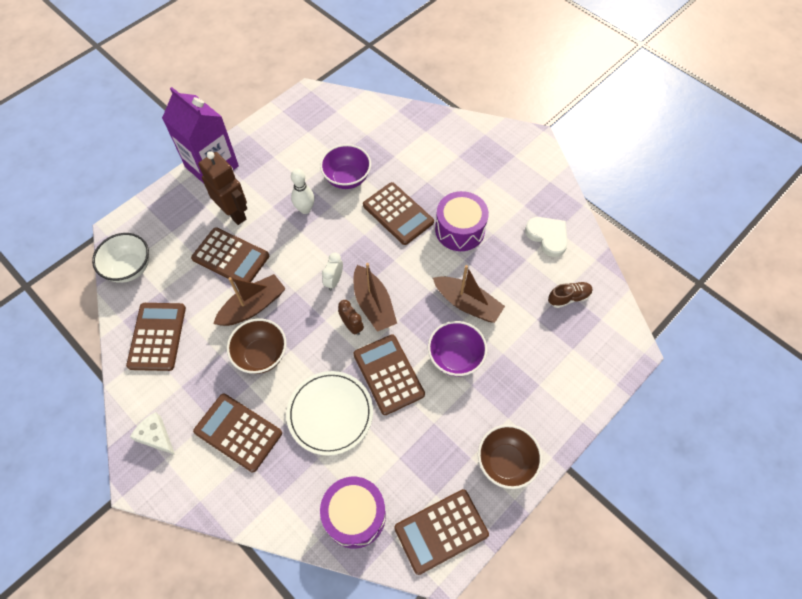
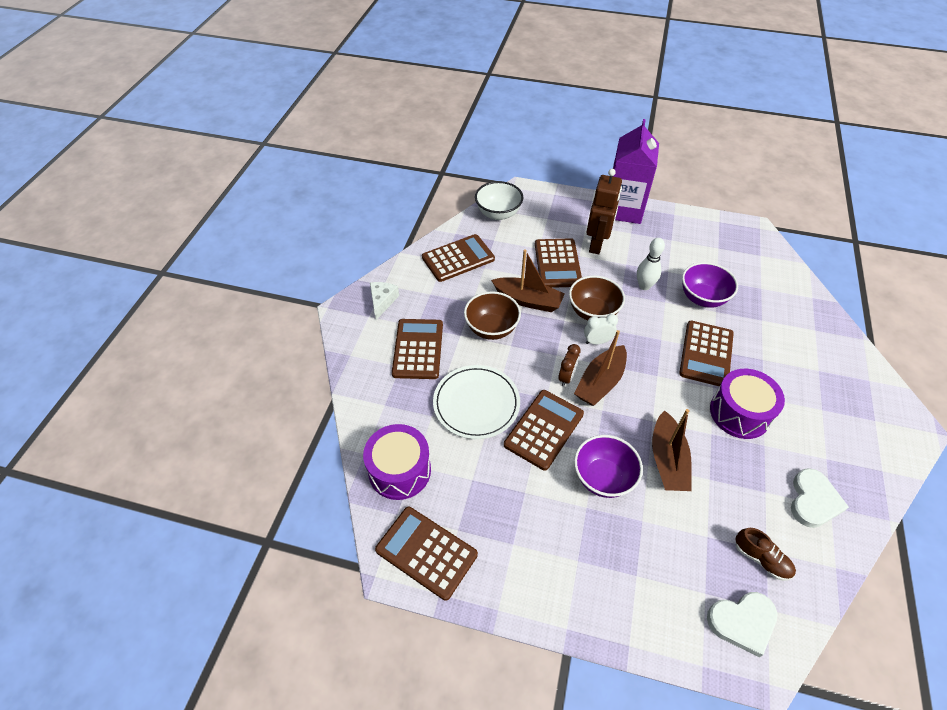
camera: 60 degrees right, 10 degrees down
brown bowl [478,424,542,489] -> brown bowl moved to [569,276,625,321]
none -> white heart [707,592,778,657]

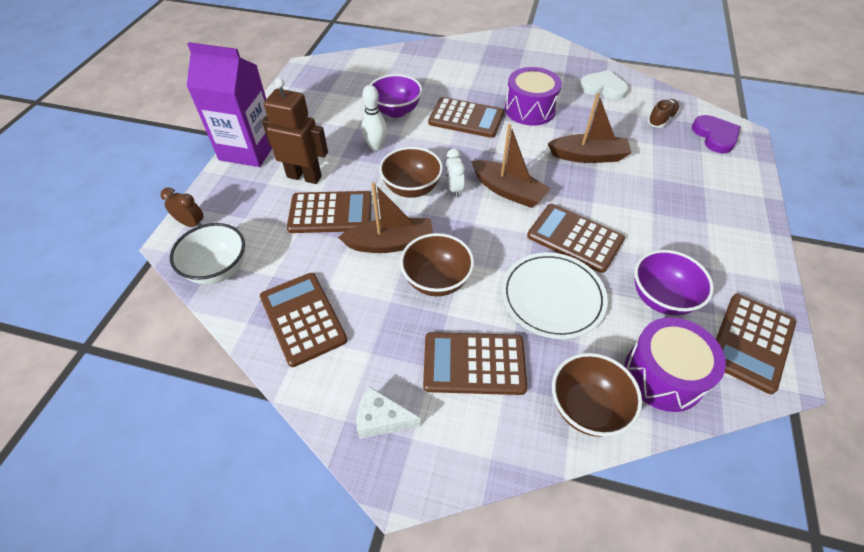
camera: 90 degrees left, 0 degrees up
brown boat [491,249,565,312] -> brown boat turned 60 degrees clockwise [338,182,433,253]
brown clock [558,344,581,387] -> brown clock moved to [160,188,203,227]
purple bowl [574,435,643,498] -> purple bowl moved to [635,250,714,316]
white heart [707,592,778,657] -> purple heart [692,115,740,153]
none -> brown bowl [552,353,642,437]

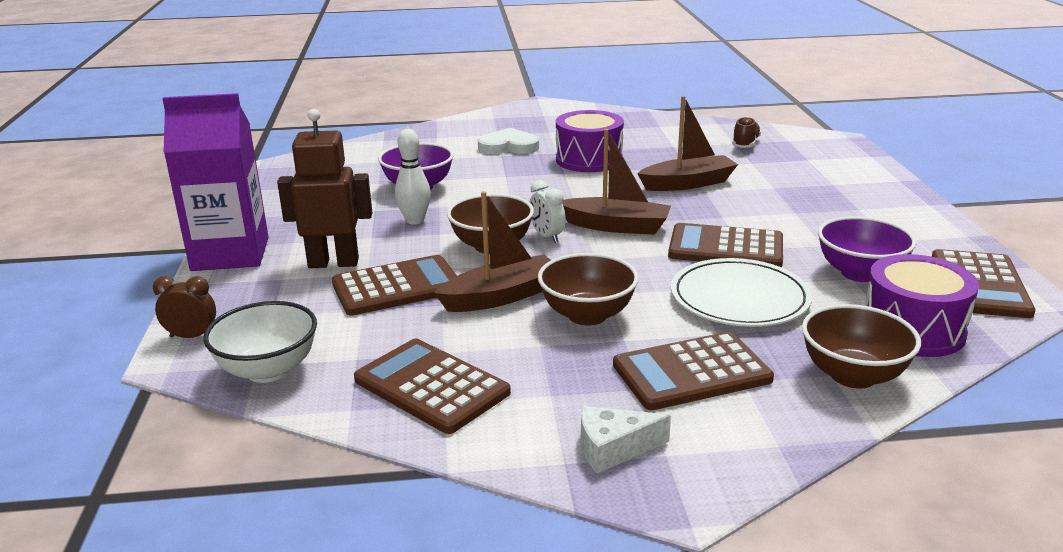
camera: 20 degrees left, 25 degrees down
brown calculator [428,97,504,138] -> none
white heart [580,70,628,100] -> white heart moved to [478,128,539,154]
purple heart [692,115,740,153] -> none

